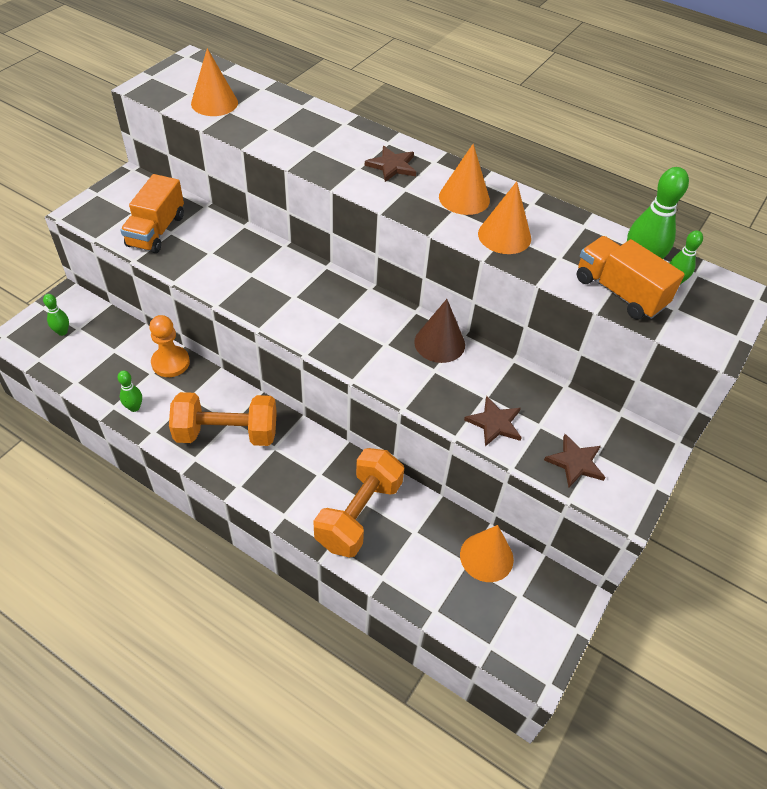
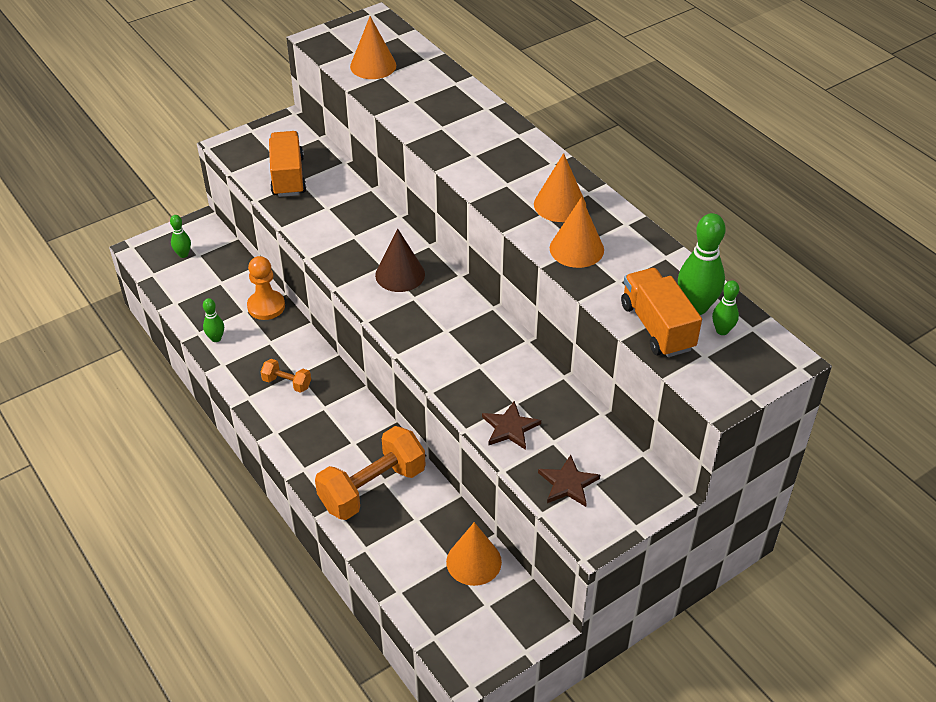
camera: 25 degrees right, 5 degrees down
orange truck [120,174,184,253] -> orange truck turned 135 degrees clockwise [269,131,306,197]
orange dumbbell [169,392,277,446] -> orange dumbbell [261,359,311,393], size x0.48
brown star [365,146,416,182] -> none
brown cone [414,299,465,363] -> brown cone moved to [375,229,425,292]

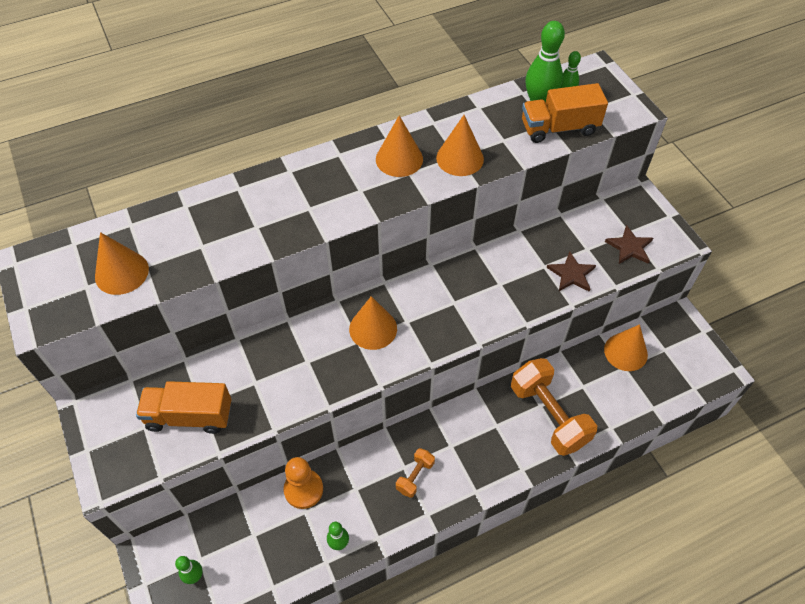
camera: 80 degrees left, 10 degrees up
brown cone [375,229,425,292] -> orange cone [349,296,397,350]

